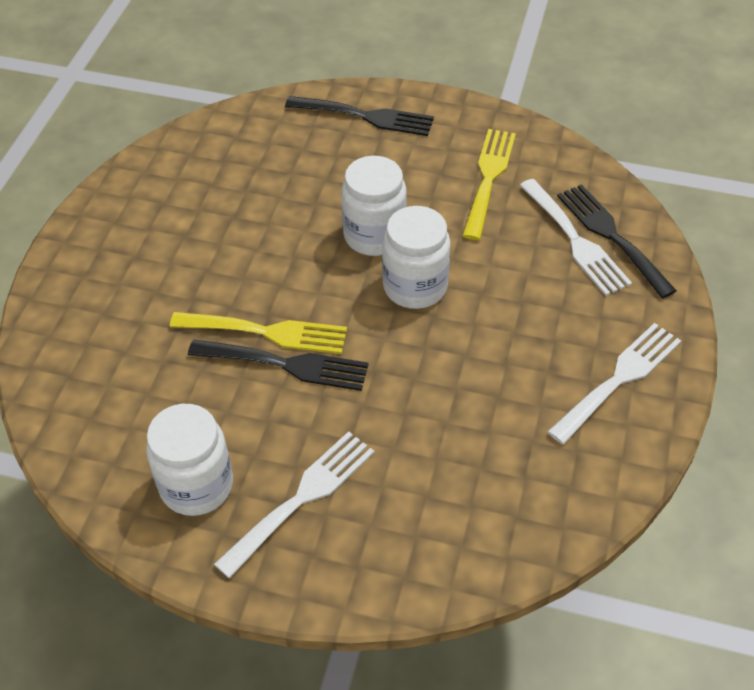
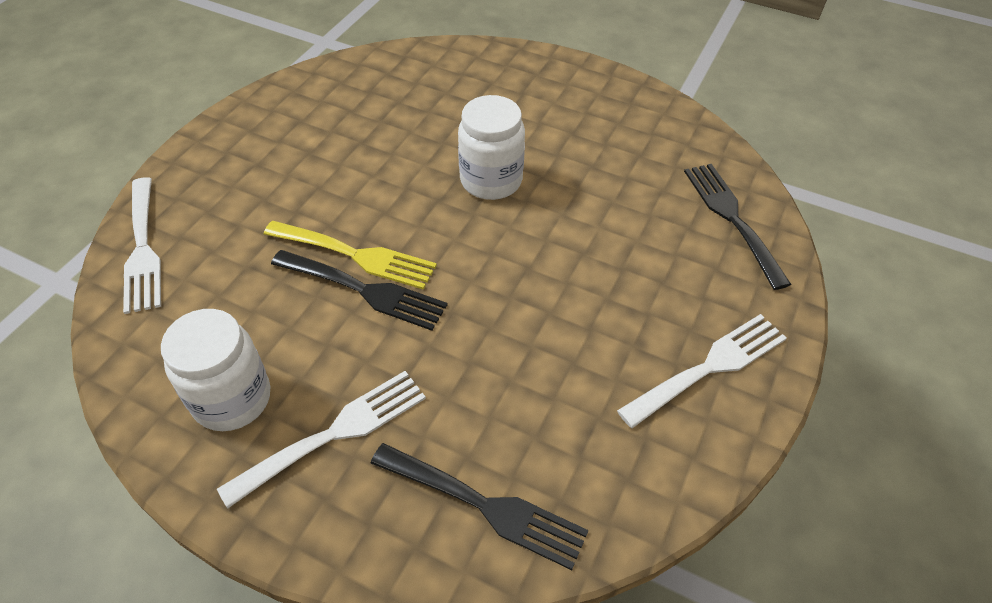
camera: 10 degrees right, 0 degrees up
black fork [285,96,434,136] -> black fork moved to [371,443,589,570]
white jar [382,206,450,309] -> none
yellow fork [462,129,516,240] -> none
white fork [519,179,632,296] -> white fork moved to [123,177,161,314]

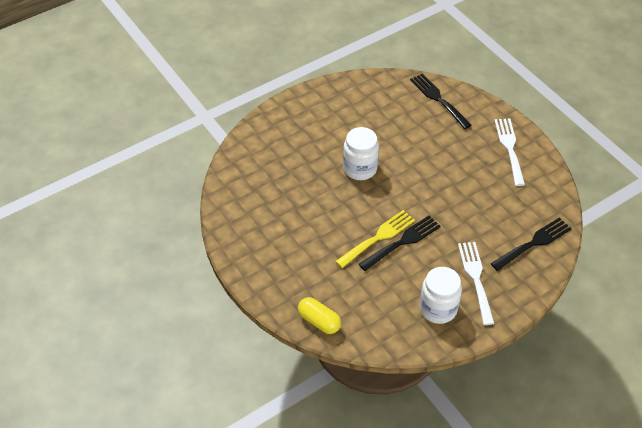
camera: 60 degrees left, 0 degrees up
white fork [123,177,161,314] -> yellow capsule [298,297,341,334]
black fork [684,164,792,290] -> black fork turned 45 degrees clockwise [410,73,472,129]

